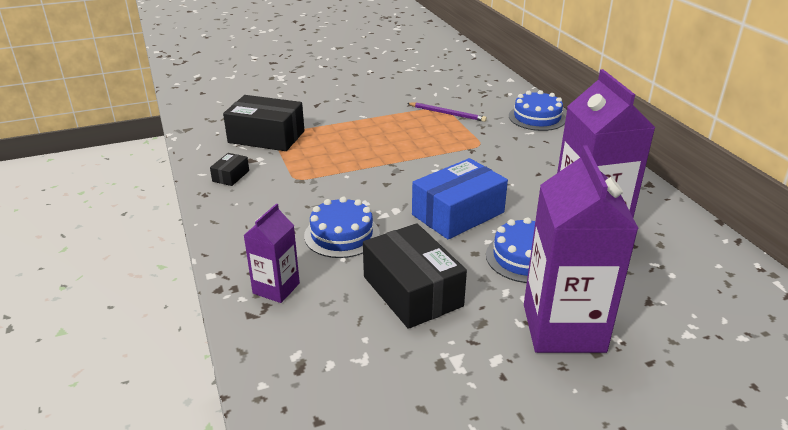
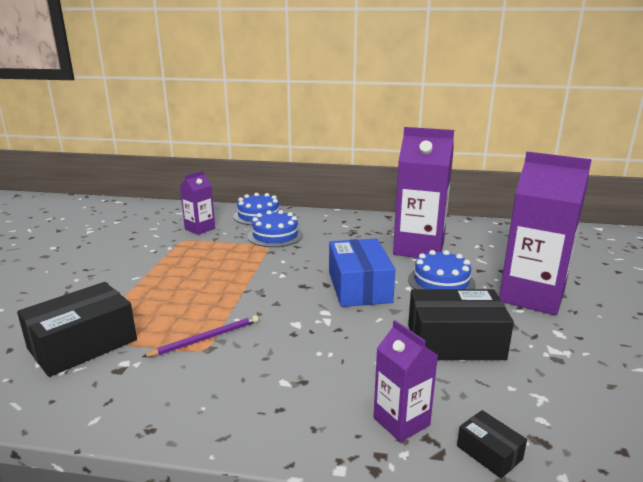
camera: 60 degrees left, 10 degrees down
black box [210,153,249,186] -> black box moved to [457,410,527,478]
blue cake [304,197,380,258] -> blue cake moved to [248,210,303,247]
purple pencil [407,103,487,122] -> purple pencil moved to [142,315,259,357]
none -> purple carton [180,171,215,235]

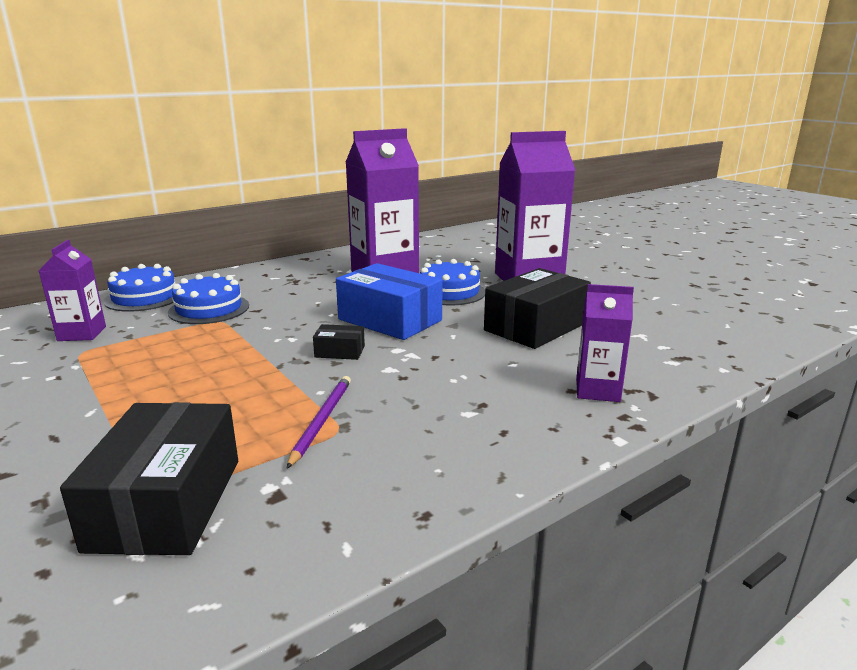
camera: 45 degrees left, 0 degrees up
black box [457,410,527,478] -> black box moved to [313,324,365,360]

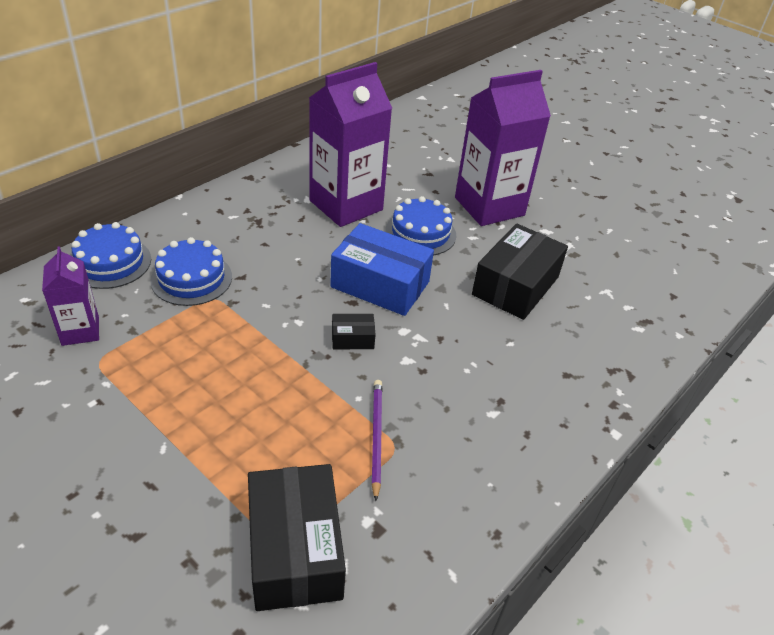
camera: 15 degrees left, 20 degrees up
purple carton [576,284,634,402] -> none

